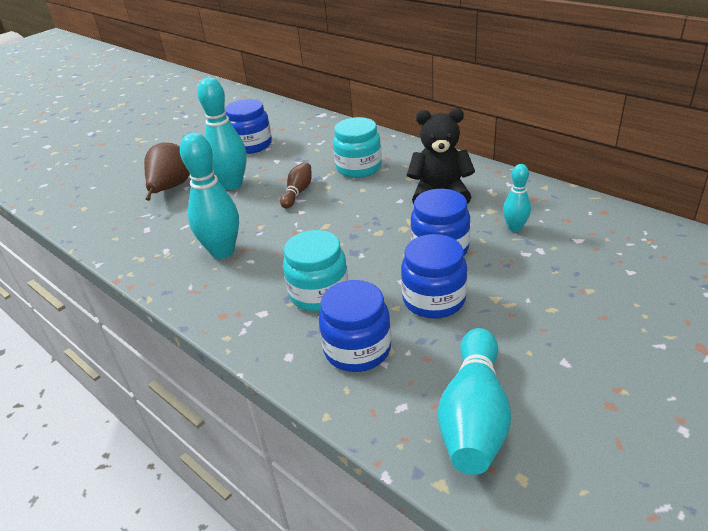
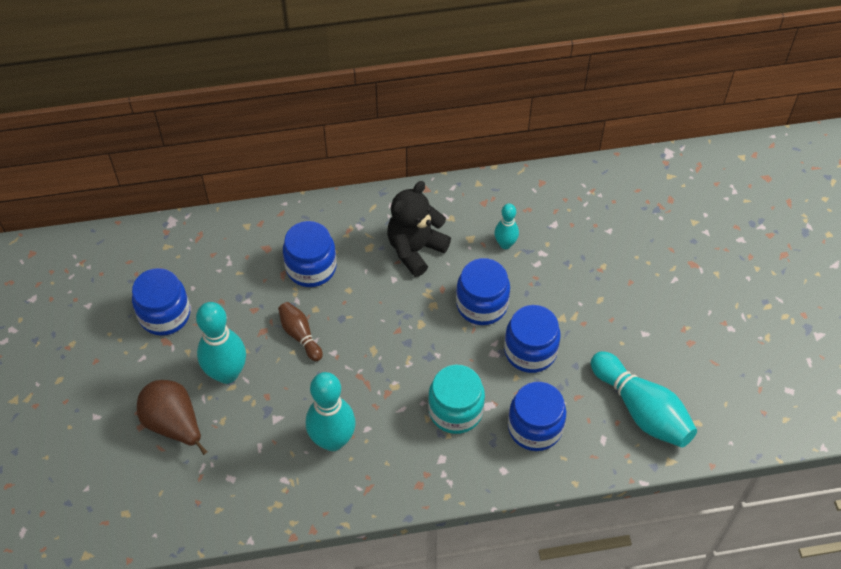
camera: 55 degrees left, 20 degrees up
turquoise jar [333,117,382,178] -> blue jar [283,221,337,287]

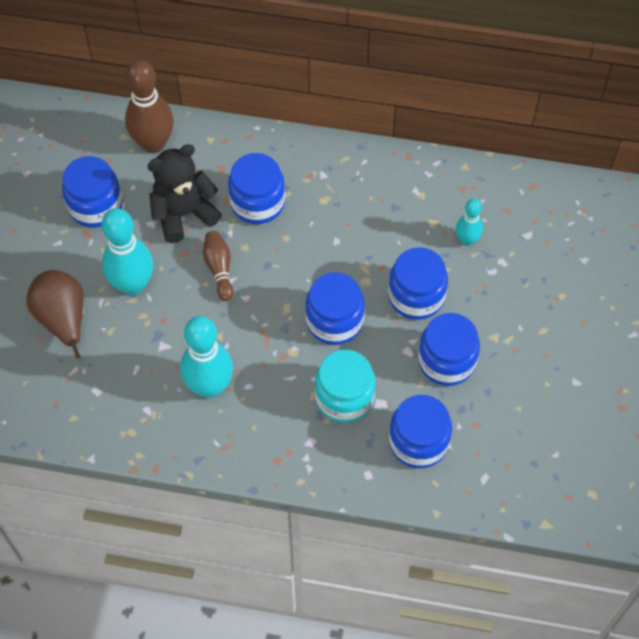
camera: 20 degrees right, 5 degrees up
black teddy bear [387,181,451,277] -> black teddy bear moved to [148,144,222,243]
turquoise bowling pin [591,351,697,447] -> none
none -> brown bowling pin [125,60,173,153]
none -> blue jar [305,272,365,345]

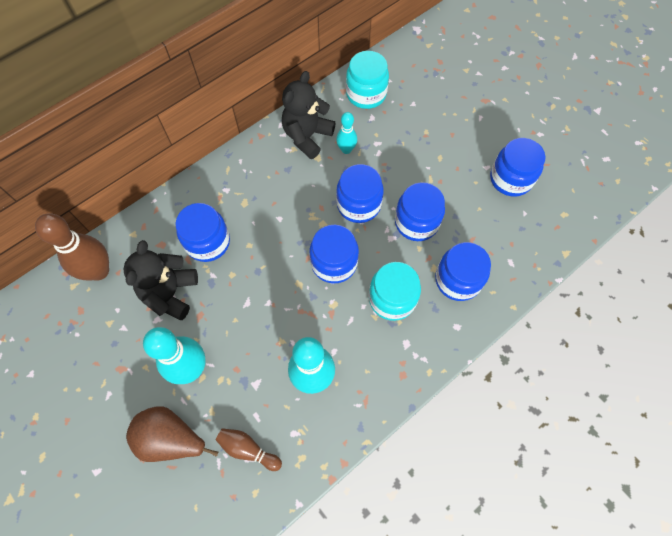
camera: 50 degrees left, 5 degrees up
blue jar [62,156,123,227] -> blue jar moved to [490,138,545,197]
brown bowling pin [203,231,234,301] -> brown bowling pin moved to [216,428,282,471]
none -> black teddy bear [282,71,335,159]
none -> turquoise jar [346,51,389,109]

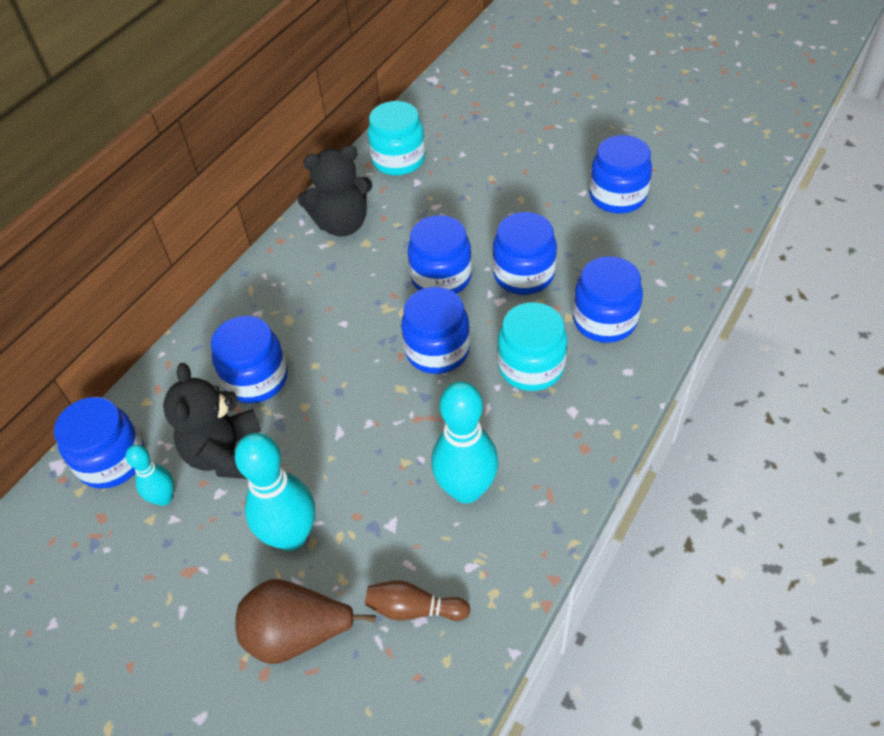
camera: 15 degrees left, 15 degrees down
brown bowling pin [35,214,109,280] -> blue jar [54,397,144,489]
black teddy bear [282,71,335,159] -> black teddy bear turned 120 degrees counterclockwise [297,145,373,237]
turquoise bowling pin [336,112,357,154] -> turquoise bowling pin moved to [126,445,174,506]

